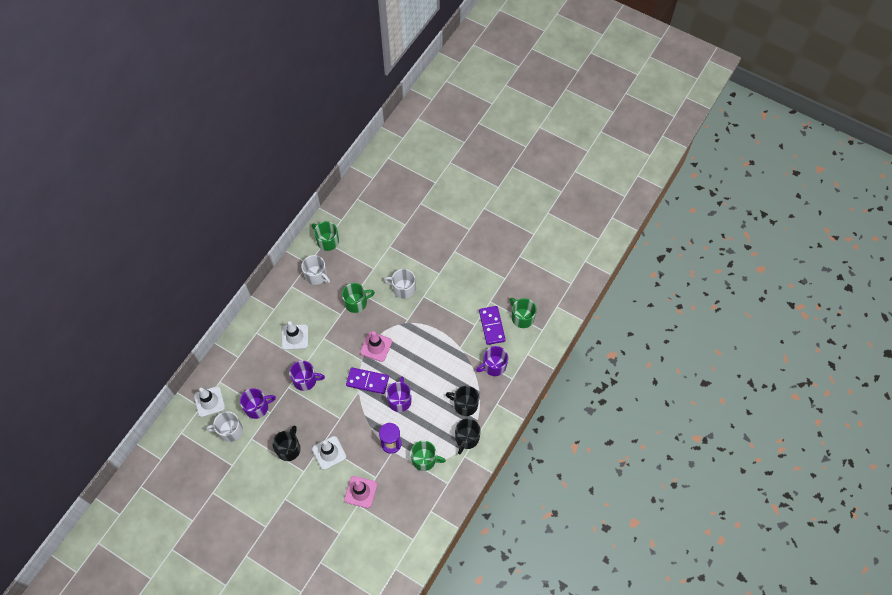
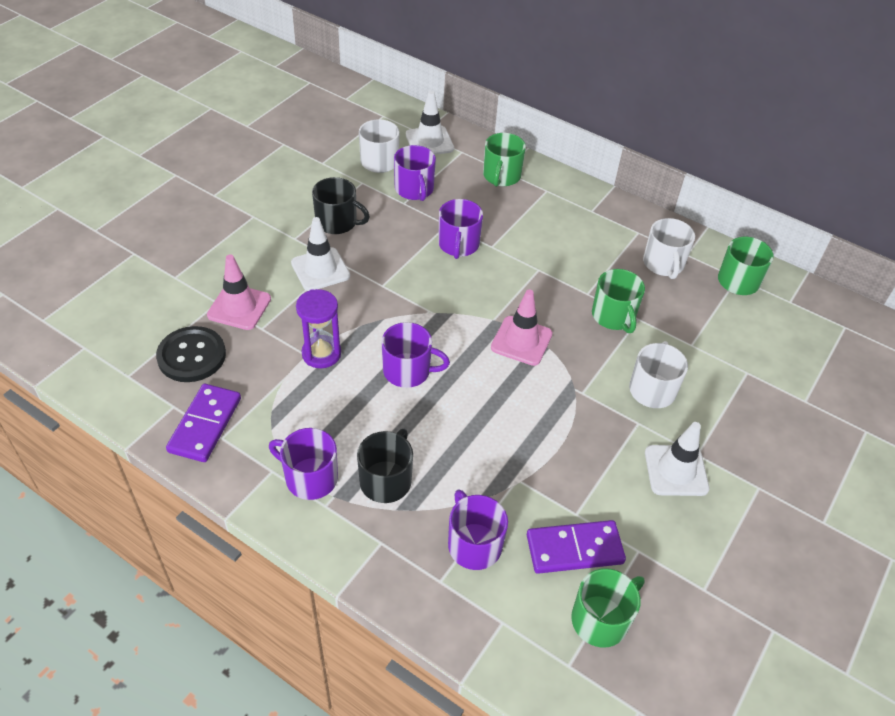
camera: 90 degrees right, 15 degrees down
white traffic cone [282,321,308,350] -> white traffic cone moved to [645,422,709,496]
white mug [301,255,330,285] -> white mug turned 45 degrees counterclockwise [643,218,695,279]
purple domino [346,367,389,394] -> purple domino moved to [166,384,241,462]
green mug [410,440,446,471] -> green mug moved to [483,133,526,187]
black mug [455,419,481,455] -> purple mug [269,428,338,500]
none -> black button [156,326,226,382]

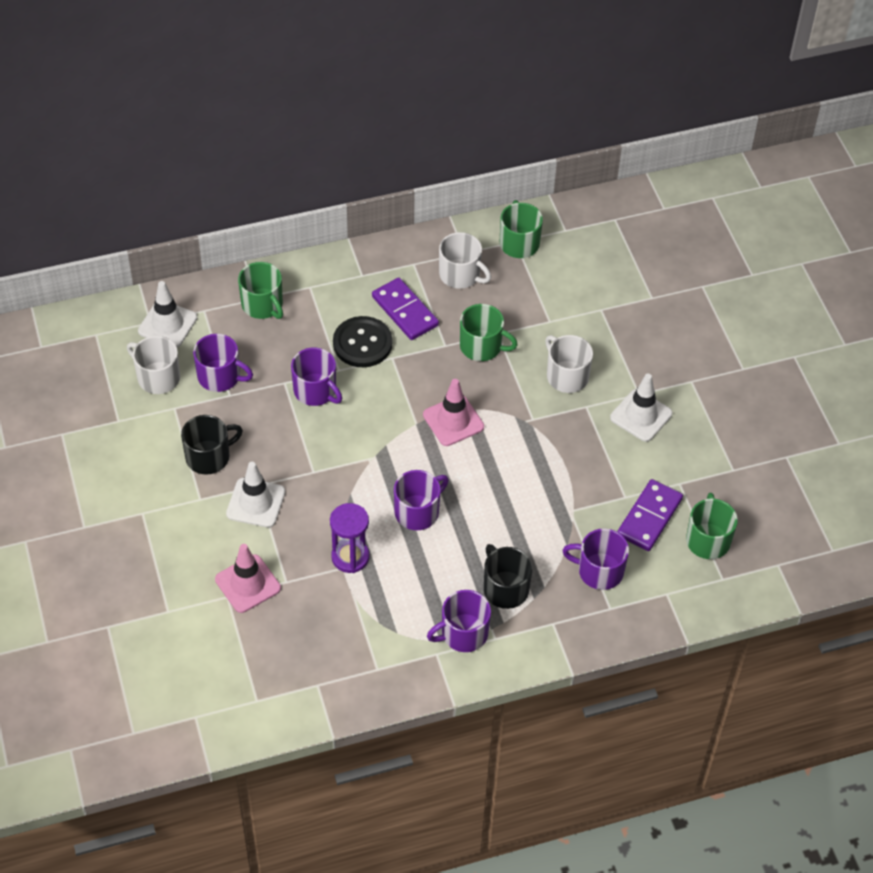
camera: 50 degrees left, 5 degrees up
black button [156,326,226,382] -> black button moved to [333,316,392,367]
purple domino [166,384,241,462] -> purple domino moved to [372,278,439,340]

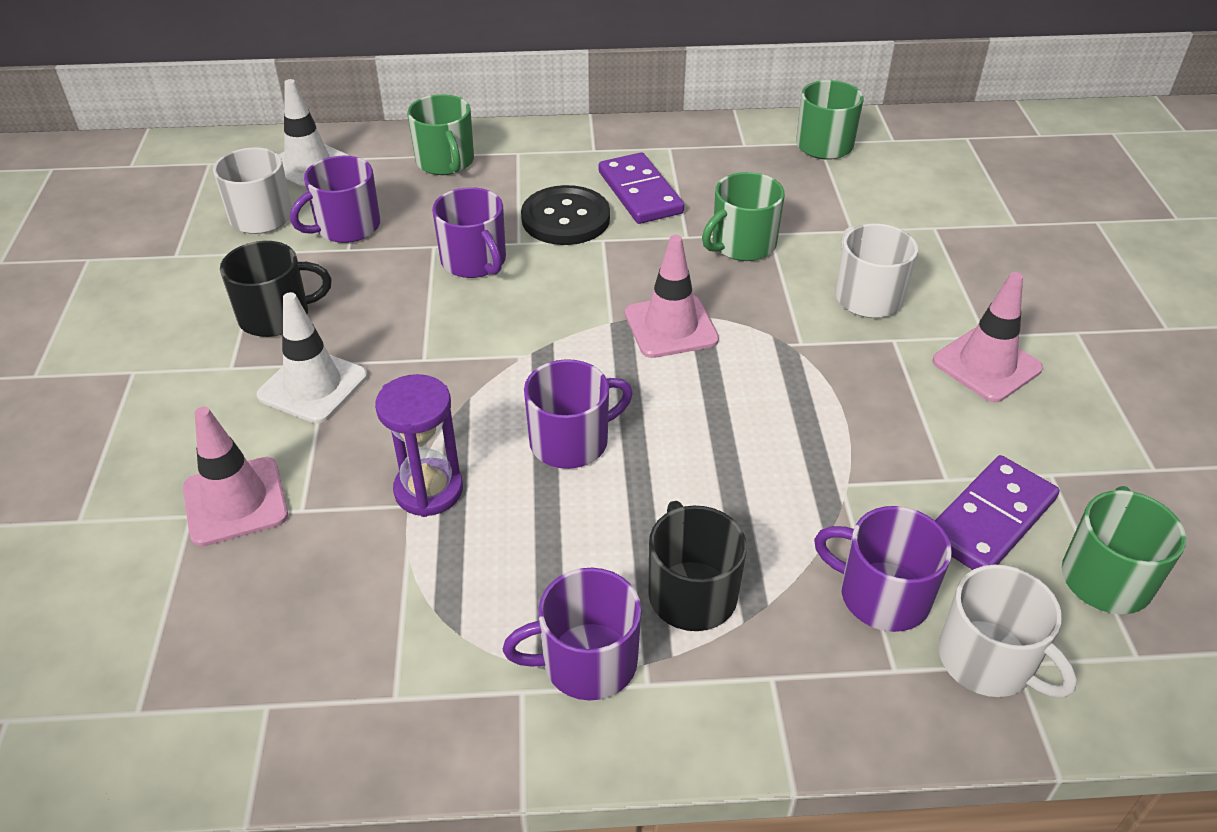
camera: 15 degrees right, 10 degrees down
purple mug [193,334,253,392] -> purple mug turned 105 degrees clockwise [290,155,380,243]
white mug [439,232,491,289] -> white mug moved to [939,565,1077,698]
green mug [460,304,518,361] -> green mug turned 105 degrees clockwise [702,172,785,261]
white traffic cone [610,374,672,442] -> pink traffic cone [932,272,1043,402]

